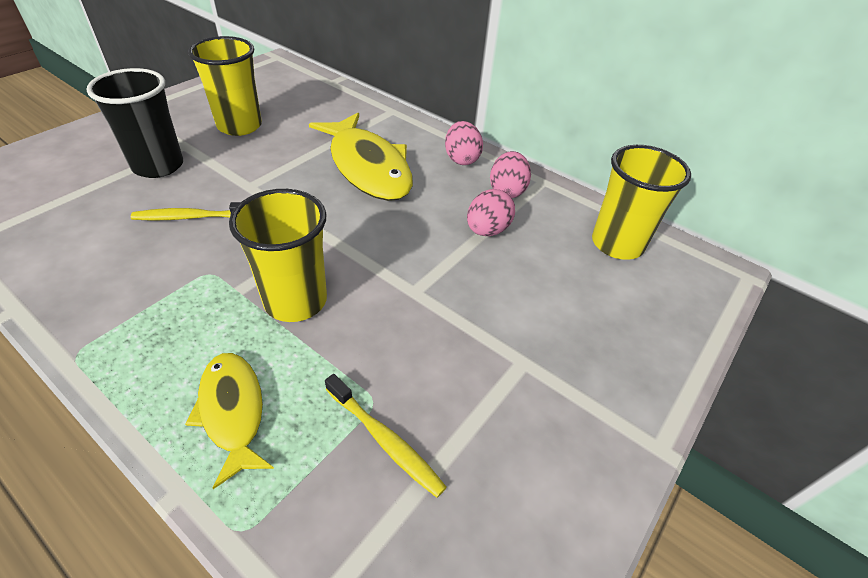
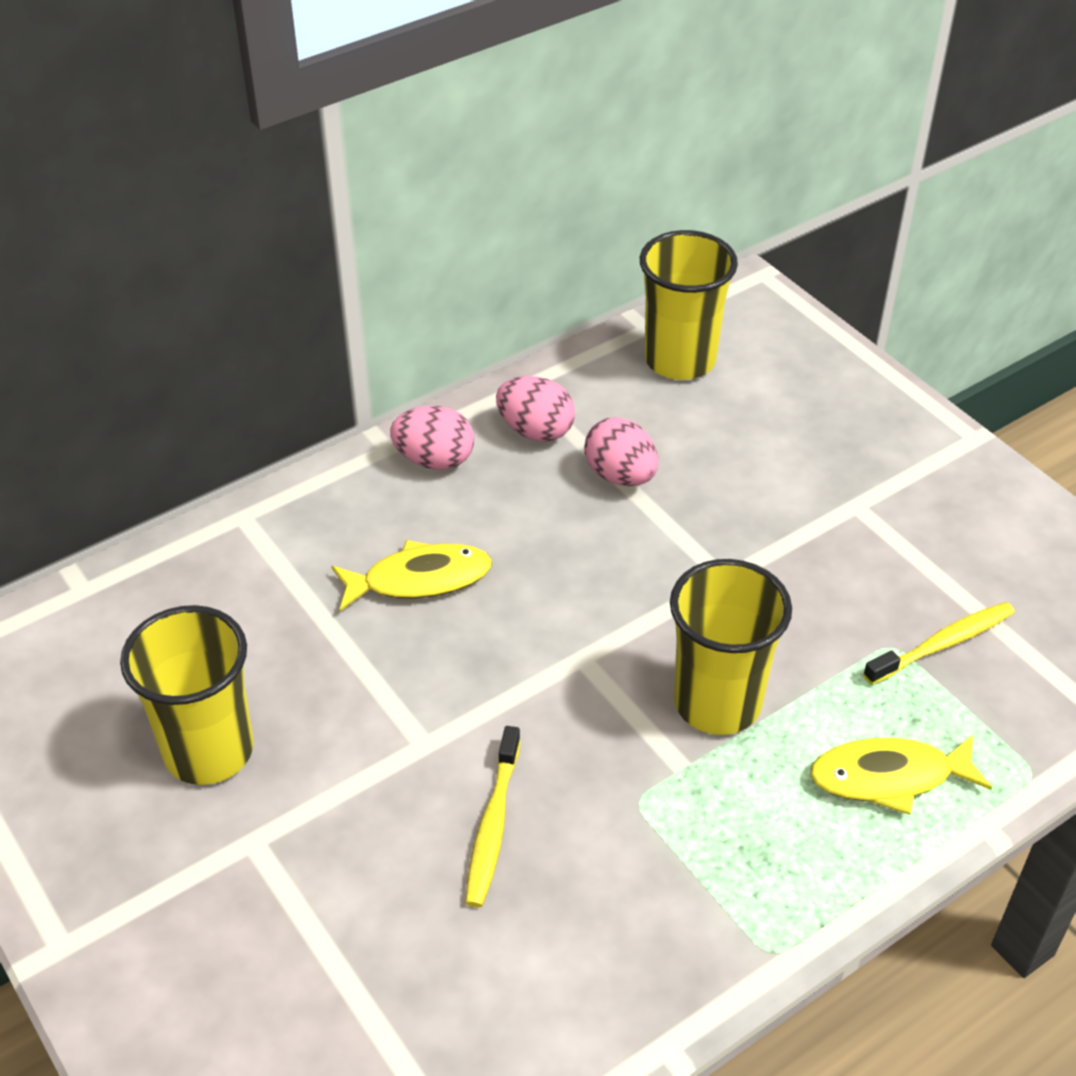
camera: 70 degrees left, 0 degrees up
black cup [86,68,183,178] -> none
yellow fish [309,113,413,201] -> yellow fish [331,540,492,611], size x0.57

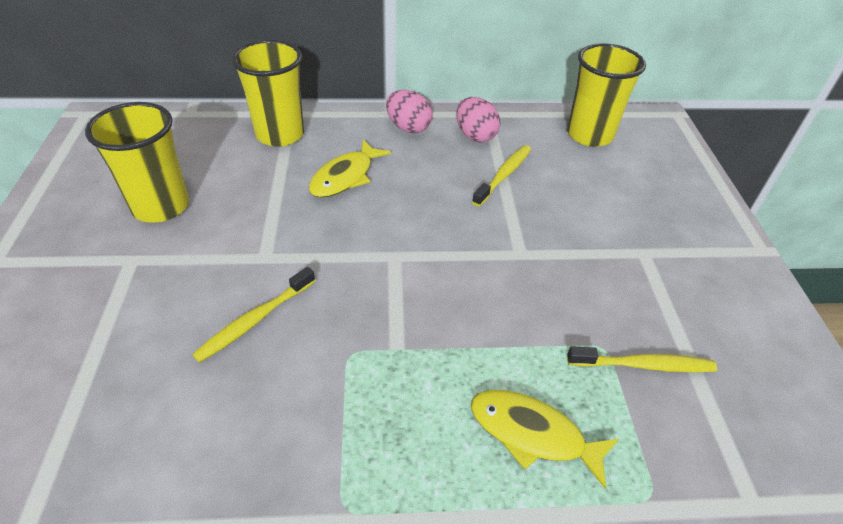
camera: 30 degrees right, 0 degrees up
yellow fish [331,540,492,611] -> yellow fish turned 105 degrees clockwise [309,139,391,198]
pink egg [584,417,658,486] -> yellow toothbrush [472,145,531,207]
yellow cup [670,559,792,735] -> yellow cup moved to [231,40,304,147]

